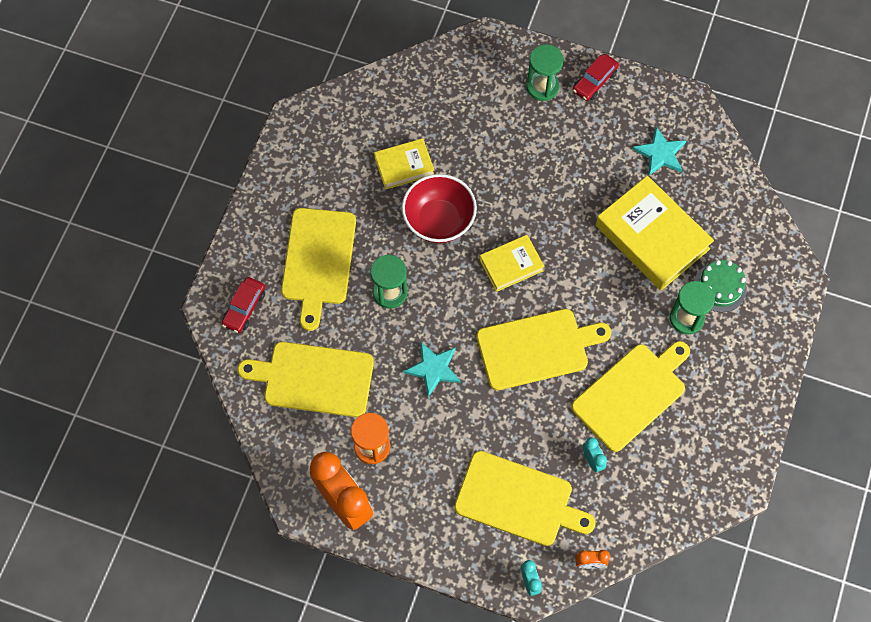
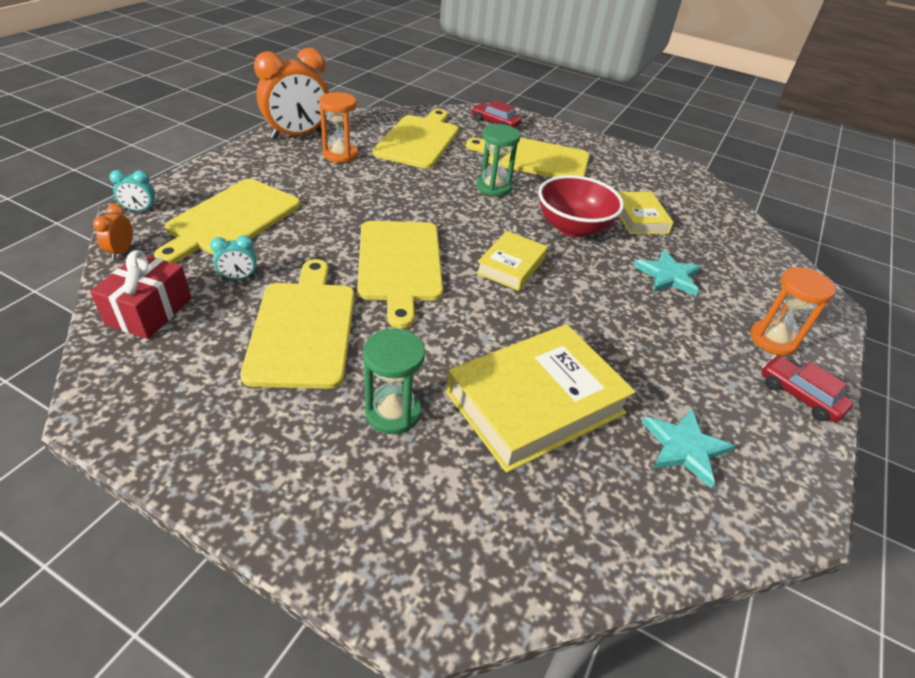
camera: 95 degrees right, 25 degrees down
turquoise star [403,342,461,397] -> turquoise star moved to [634,249,701,296]
yellow book [480,235,544,292] -> yellow book turned 45 degrees clockwise [476,231,548,291]
green hourglass [526,44,564,101] -> orange hourglass [751,267,835,356]
yellow cutting board [571,341,690,452] -> yellow cutting board turned 150 degrees counterclockwise [240,259,354,389]
green cake [694,260,747,312] -> none
none -> red gift [90,250,192,339]

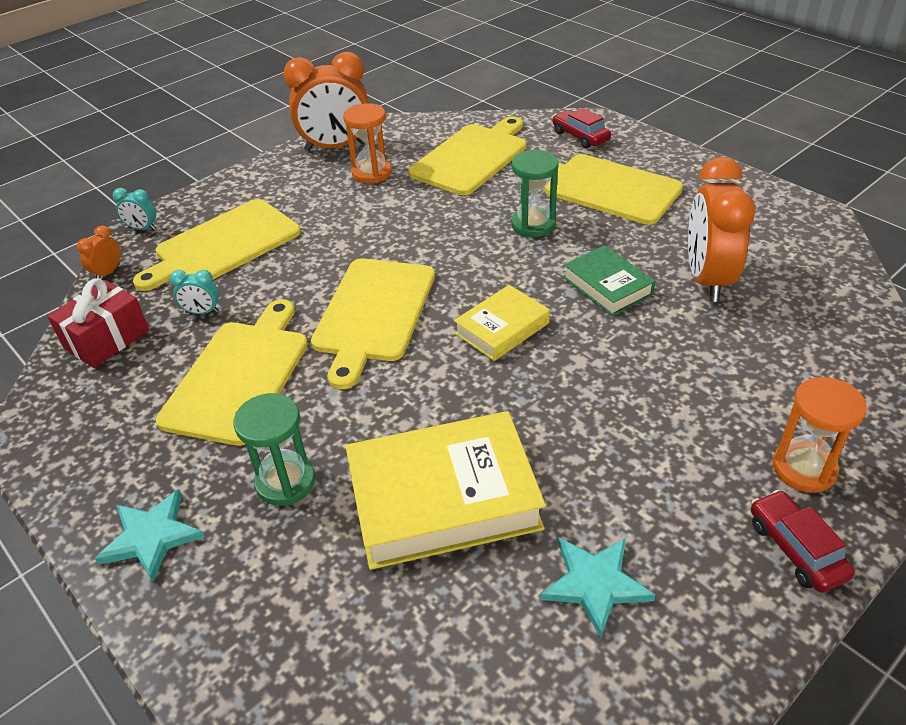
camera: 25 degrees right, 0 degrees up
red bowl [538,175,624,237] -> green book [563,245,655,316]
yellow book [618,192,674,234] -> orange clock [688,157,756,302]
turquoise star [634,249,701,296] -> turquoise star moved to [95,489,205,582]

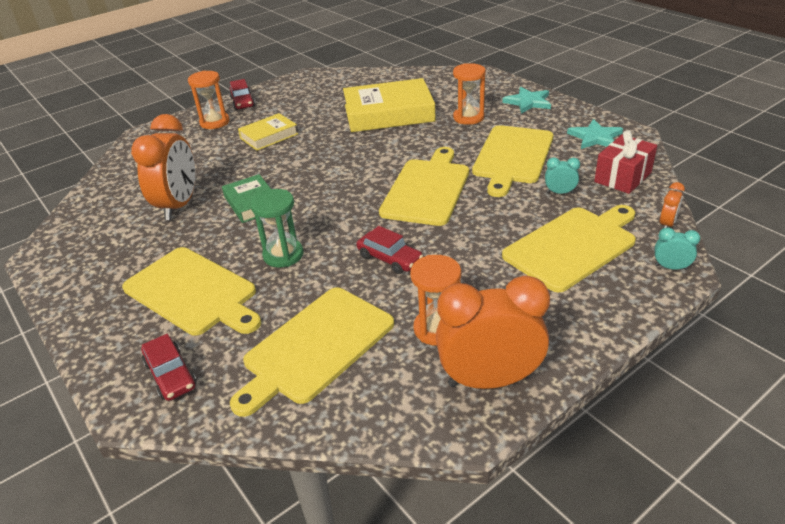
camera: 175 degrees left, 5 degrees down
green hourglass [233,393,315,506] -> orange hourglass [453,63,486,125]
yellow book [454,285,550,361] -> yellow book moved to [238,113,298,151]
turquoise star [540,538,656,638] -> turquoise star moved to [567,119,623,149]
none -> red car [356,226,423,274]

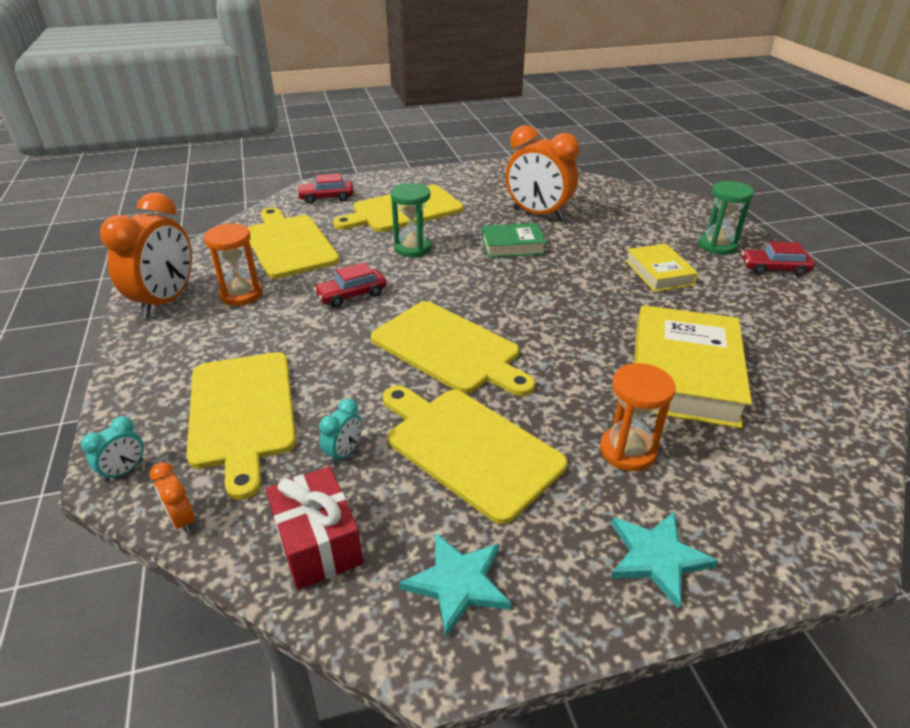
camera: 110 degrees right, 0 degrees up
orange hourglass [188,71,230,129] -> green hourglass [699,181,754,255]

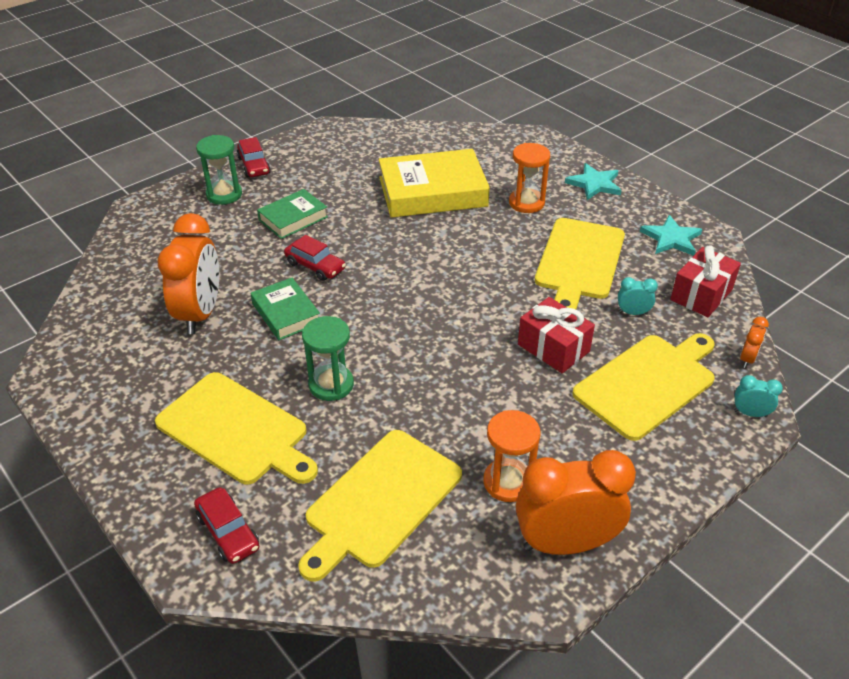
camera: 115 degrees left, 5 degrees up
red car [314,262,386,308] -> red car moved to [284,235,346,281]
yellow cutting board [371,301,535,396] -> none
yellow book [625,244,698,292] -> green book [257,189,328,239]
none -> red gift [518,297,595,373]

